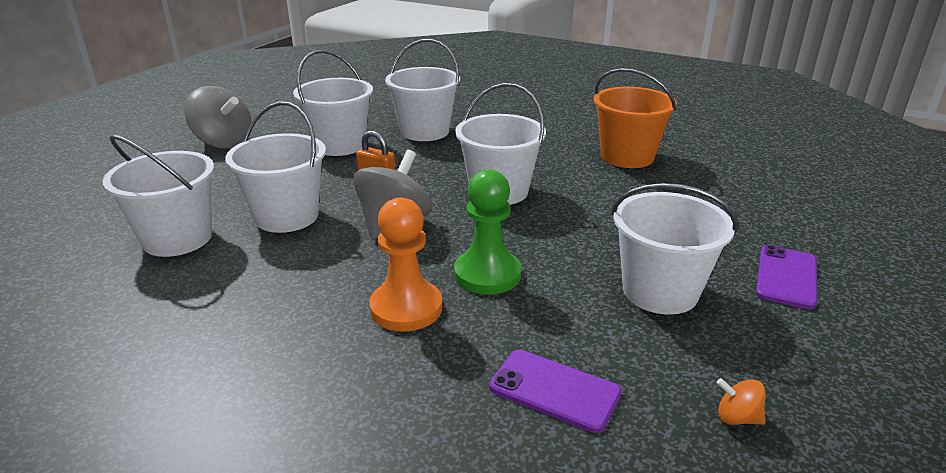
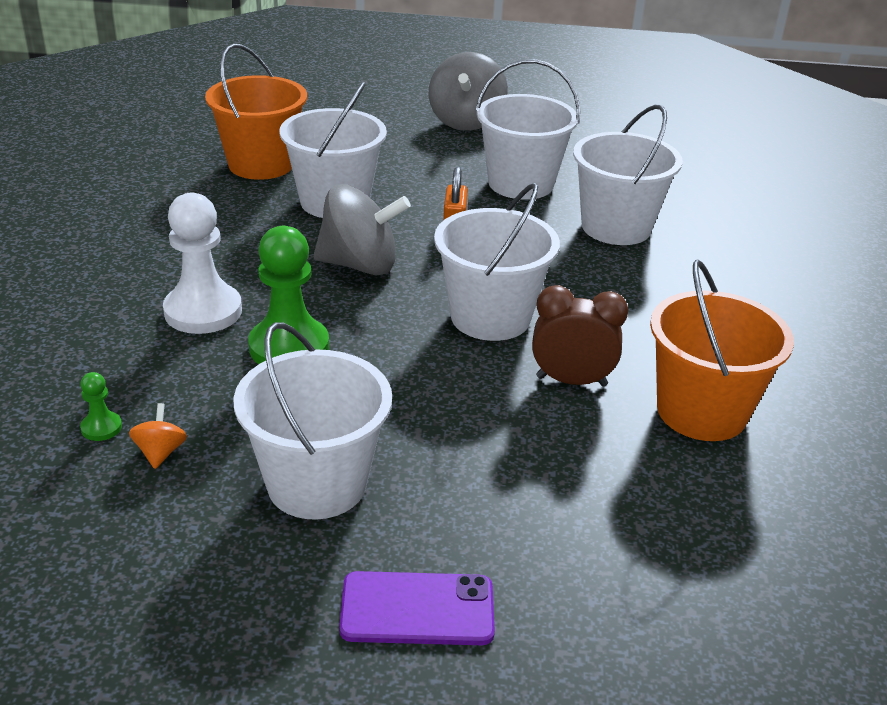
camera: 65 degrees right, 5 degrees up
white bucket [103,135,214,257] -> orange bucket [205,44,307,180]
orange pawn [369,197,442,332] -> white pawn [163,193,242,334]
purple phone [489,350,622,433] -> green pawn [80,372,122,441]
orange spinning top [717,378,766,425] -> orange spinning top moved to [129,403,187,469]
none -> brown clock [532,285,628,386]

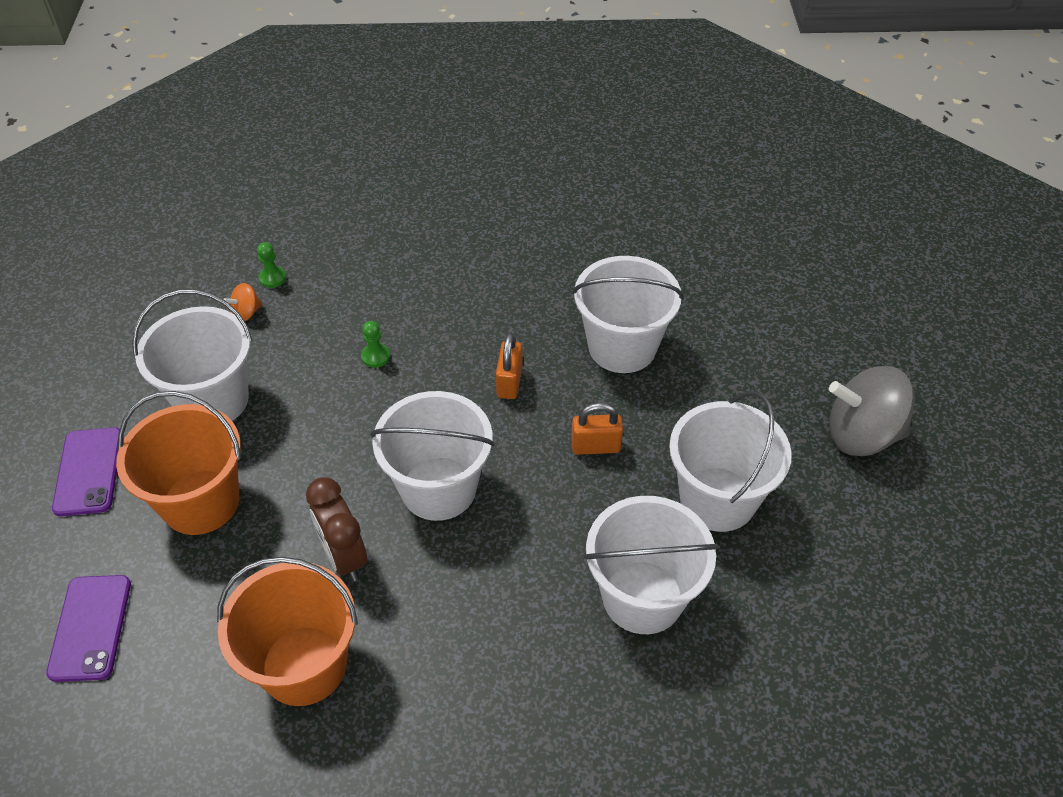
camera: 85 degrees right, 15 degrees up
orange spinning top [129,403,187,469] -> orange spinning top turned 150 degrees clockwise [223,283,263,321]
white pawn [163,193,242,334] -> none
orange bucket [205,44,307,180] -> orange bucket moved to [116,391,241,535]
green pawn [248,226,329,364] -> green pawn [361,321,390,368], size x0.44
grey spinning top [313,184,411,276] -> orange padlock [496,333,523,399]
brown clock [532,285,628,386] -> brown clock turned 150 degrees clockwise [306,477,367,581]
none -> purple phone [46,575,131,682]

